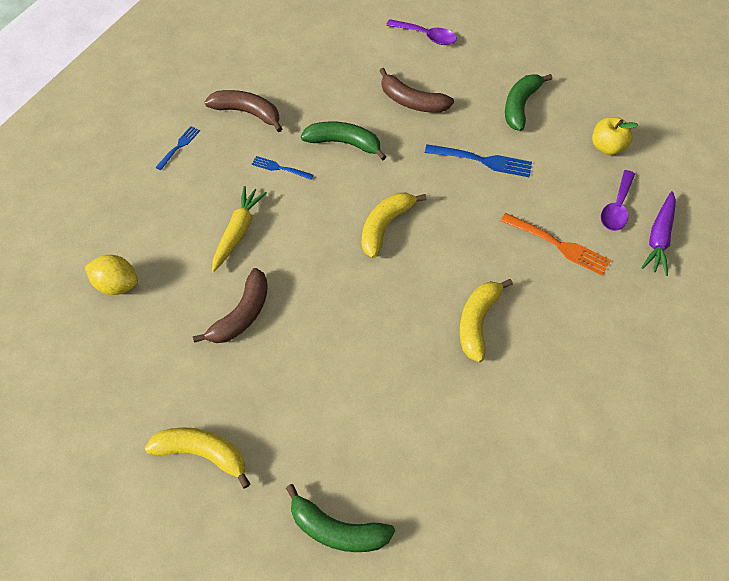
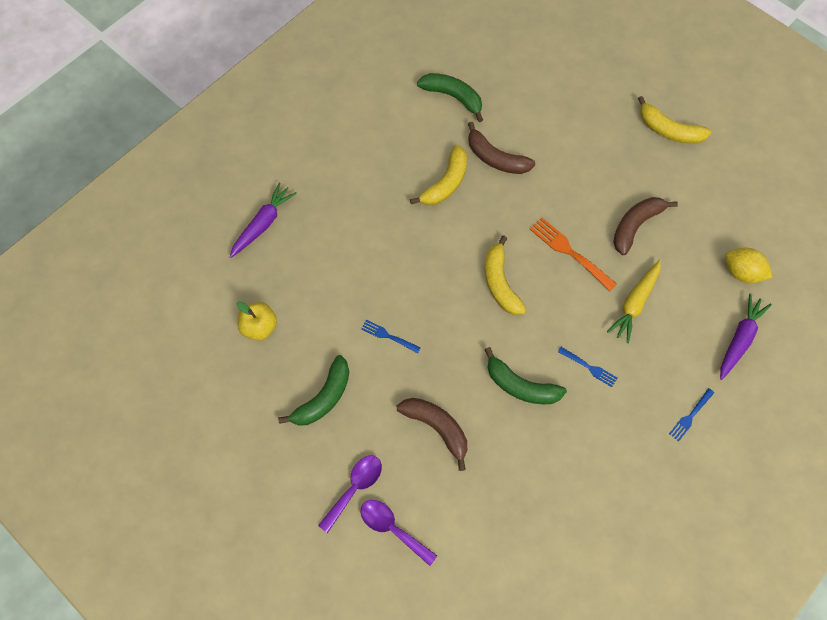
camera: 165 degrees left, 10 degrees up
brown banana [204,90,282,132] -> brown banana moved to [468,122,535,174]
green banana [286,484,395,552] -> green banana moved to [417,73,483,122]
yellow banana [362,193,427,258] -> yellow banana turned 120 degrees clockwise [485,235,526,315]
blue fork [425,144,532,177] -> blue fork [361,320,421,353], size x0.59
orange fork [501,213,611,276] -> orange fork moved to [530,217,617,291]
purple spoon [601,170,635,231] -> purple spoon moved to [318,456,382,533]
none -> purple carrot [720,293,772,380]

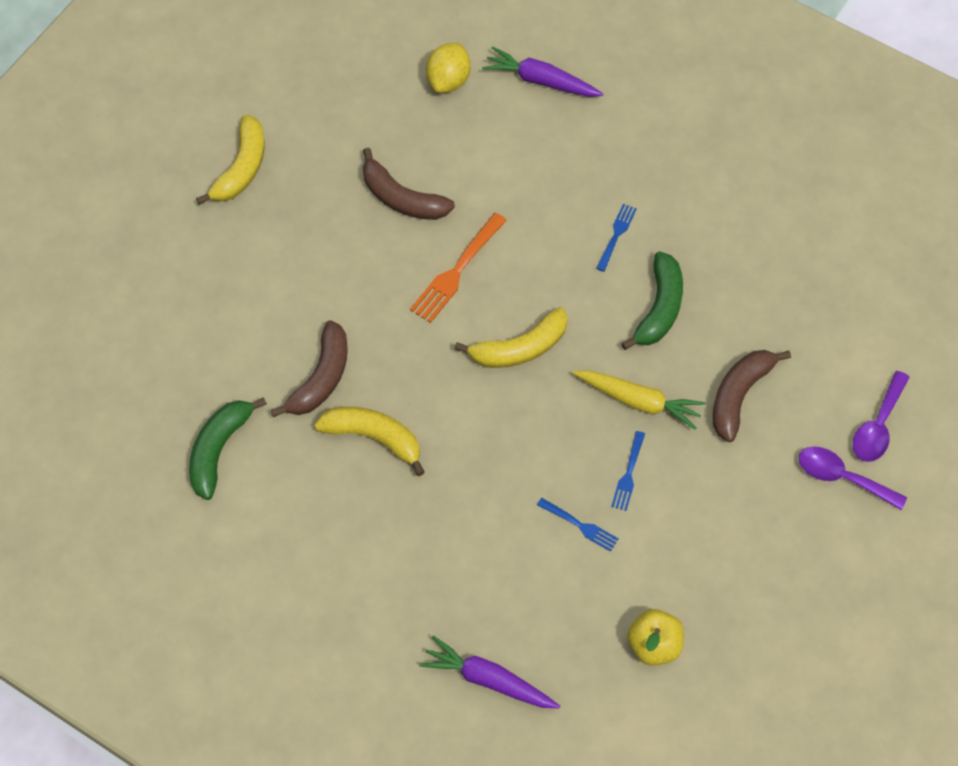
camera: 100 degrees left, 5 degrees down
green banana [278,355,349,426] -> none
yellow carrot [607,260,661,343] -> yellow carrot moved to [572,370,706,430]
blue fork [669,388,714,442] -> blue fork moved to [537,498,619,552]

